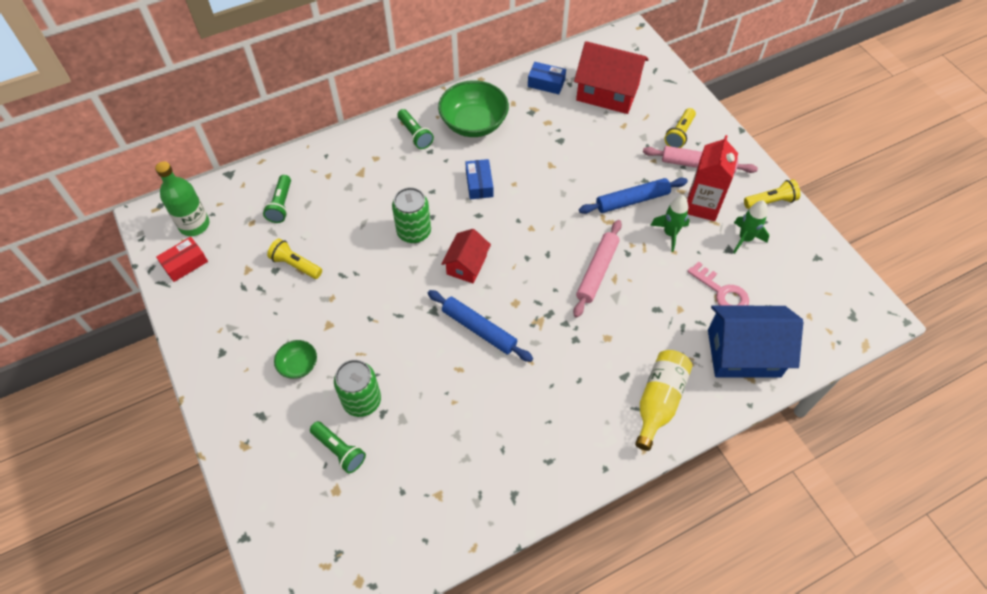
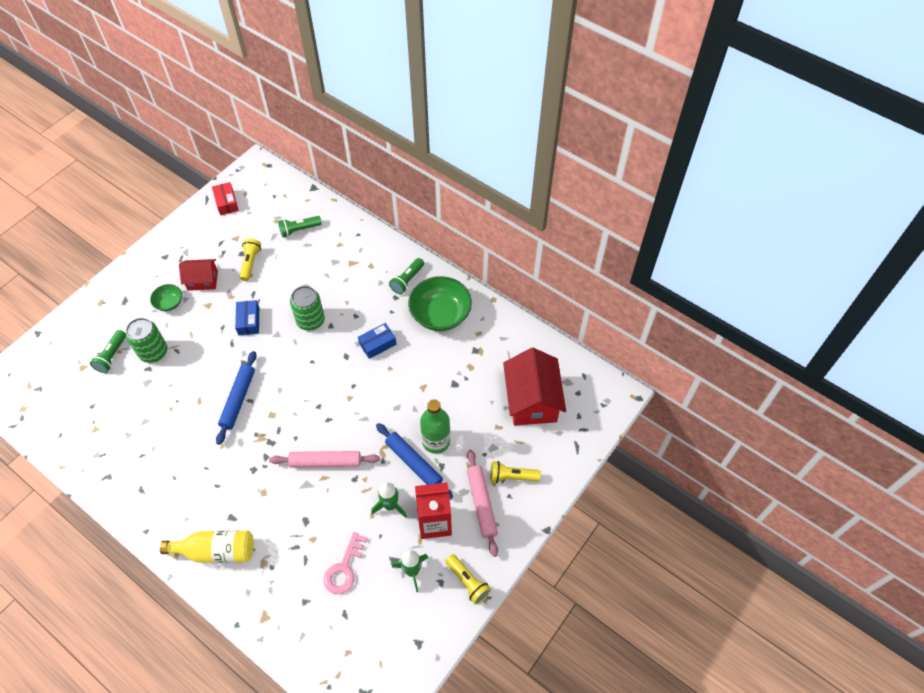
camera: 65 degrees right, 0 degrees up
green bottle [155,161,209,236] -> green bottle moved to [420,399,450,454]
red box [156,237,208,282] -> red box turned 45 degrees clockwise [212,182,239,215]
red house [441,229,491,283] -> red house moved to [179,259,218,291]
blue box [528,62,566,94] -> blue box moved to [235,300,259,335]
blue house [708,306,803,378] -> none

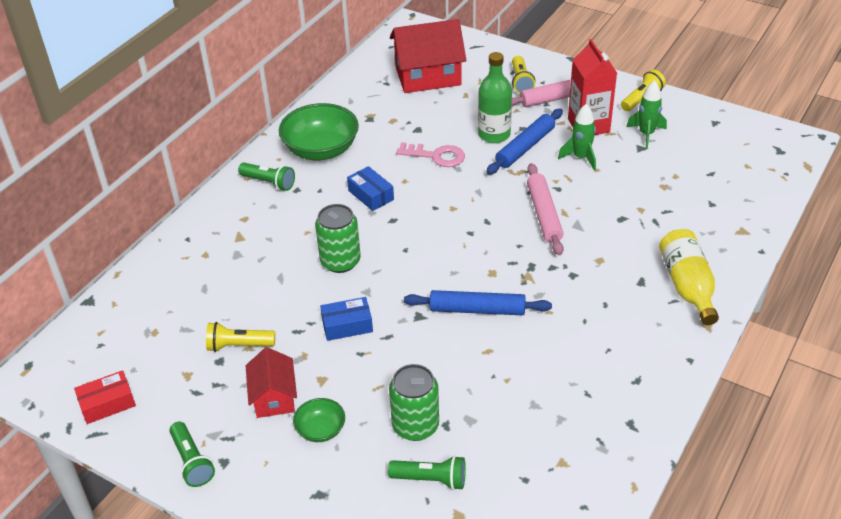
camera: 95 degrees left, 15 degrees down
green flashlight [278,216,322,238] -> green flashlight moved to [169,422,215,487]
pink key [324,532,367,594] -> pink key moved to [396,142,465,167]

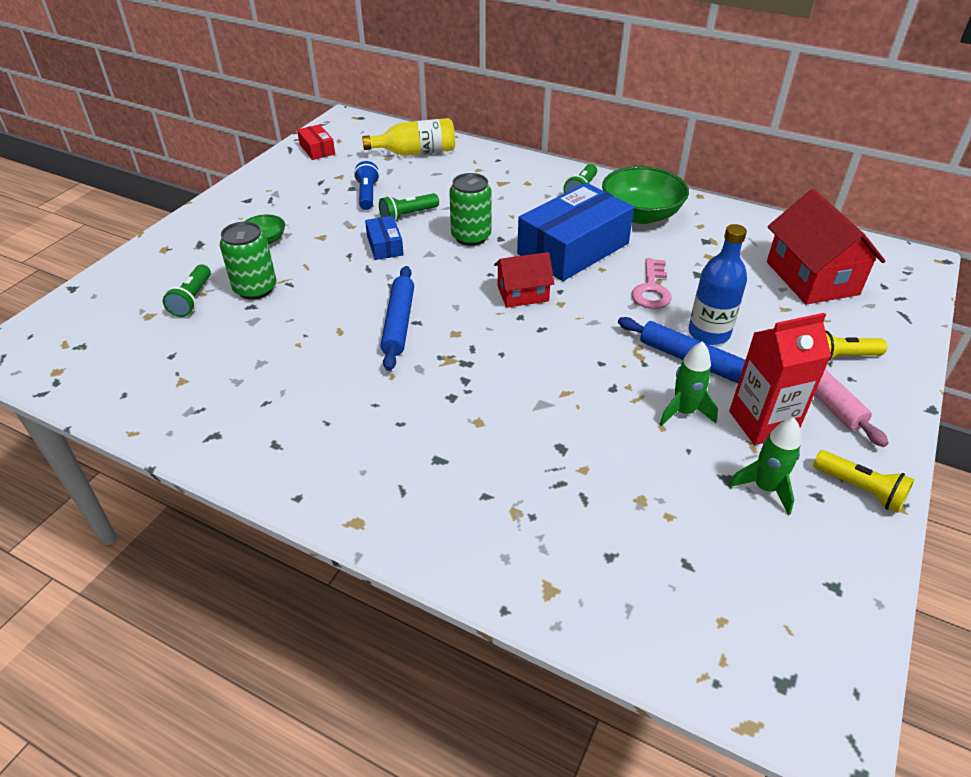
camera: 85 degrees right, 0 degrees up
green flashlight [169,422,215,487] -> green flashlight moved to [379,193,439,222]
yellow flashlight [206,322,275,352] -> blue flashlight [354,161,379,210]
red house [246,347,297,418] -> red house moved to [494,252,555,308]
blue box [347,166,394,211] -> blue box [517,183,634,281], size x2.19
green bottle [478,52,512,143] -> blue bottle [688,224,747,345]
pink rolling pin [527,163,564,255] -> none
yellow bottle [659,229,719,325] -> yellow bottle moved to [362,118,455,156]

